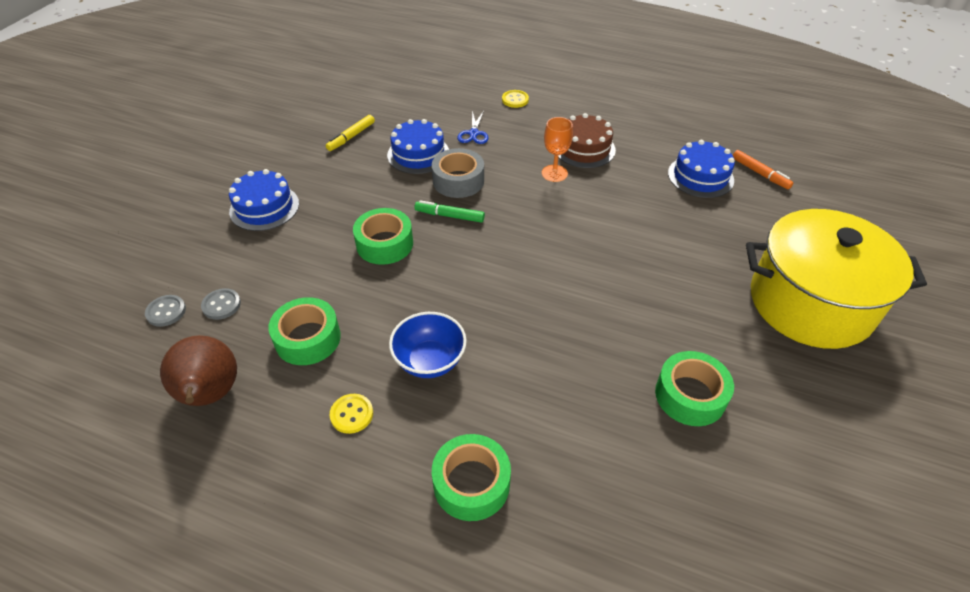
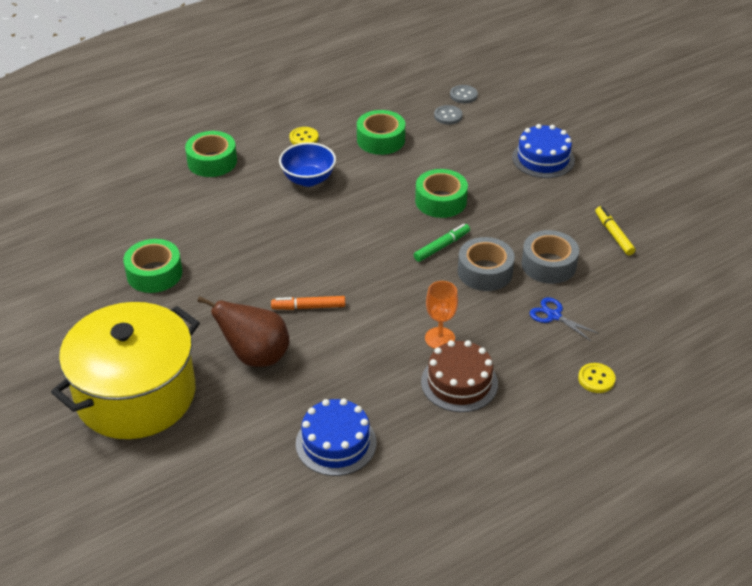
camera: 125 degrees right, 5 degrees down
brown pear [160,335,237,406] -> brown pear moved to [197,296,290,367]
blue cake [387,119,449,174] -> grey tape [521,230,579,284]
orange marker [733,150,793,189] -> orange marker moved to [271,296,345,310]

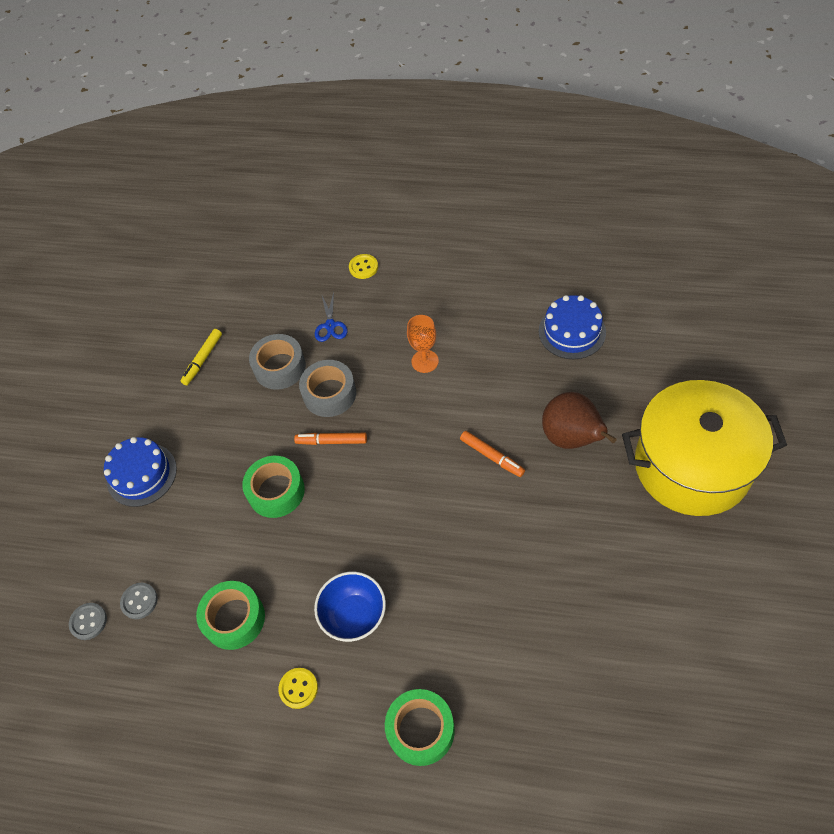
camera: 130 degrees left, 15 degrees up
green tape [123,239,182,293] -> none
green marker [414,224,470,262] -> orange marker [294,433,367,445]
brown cake [421,340,498,412] -> none

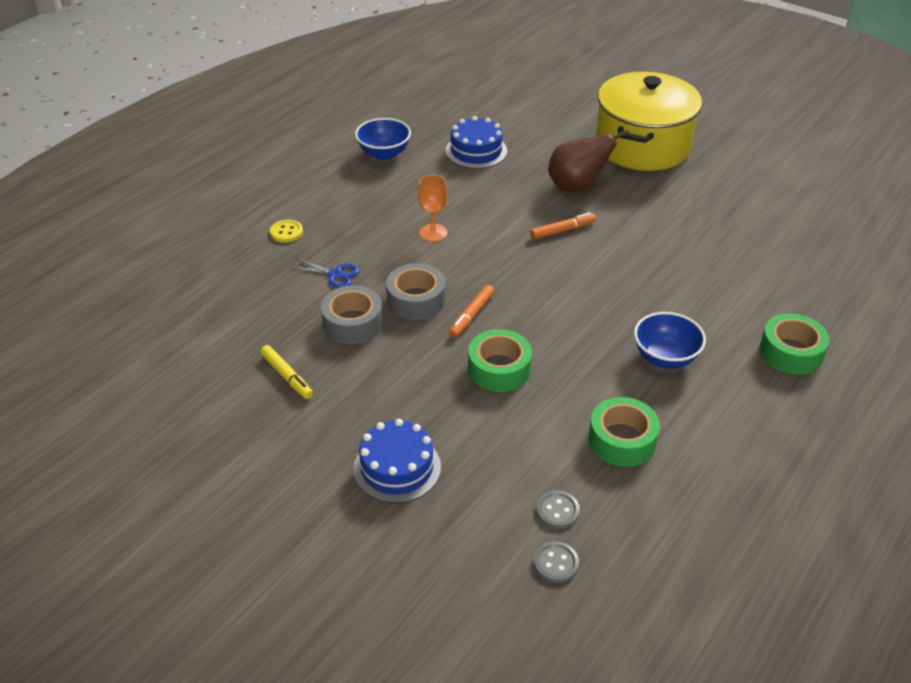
camera: 70 degrees left, 15 degrees down
yellow button [278,668,318,709] -> none
none -> blue bowl [355,118,411,160]

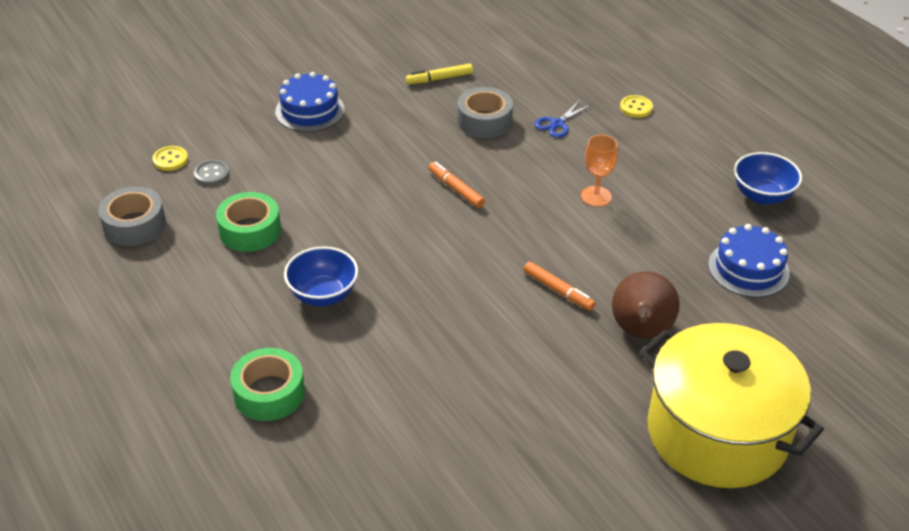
camera: 110 degrees right, 0 degrees up
grey tape [386,263,445,320] -> grey tape moved to [98,187,166,246]
green tape [468,329,532,392] -> none
orange marker [530,212,596,239] -> orange marker turned 45 degrees counterclockwise [524,262,596,311]
grey button [534,541,579,583] -> yellow button [152,146,188,171]

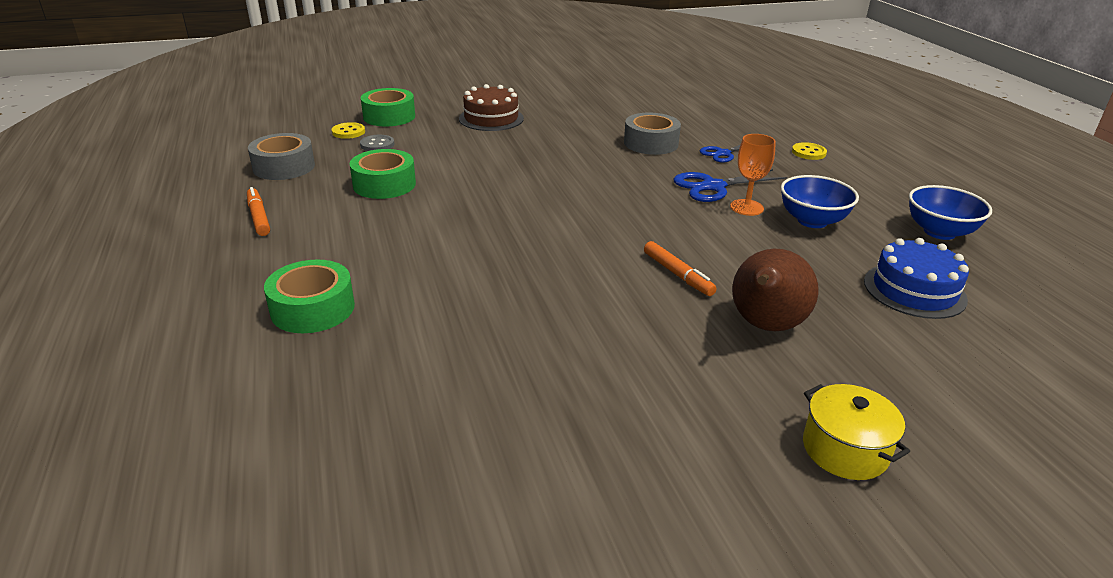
camera: 15 degrees right, 10 degrees down
blue cake [275,72,345,132] -> brown cake [459,84,524,131]
blue bowl [284,246,358,306] -> blue bowl moved to [781,175,859,228]
yellow marker [406,63,473,84] -> none
orange marker [429,162,485,208] -> orange marker moved to [247,187,270,236]
yellow pot [640,323,824,488] -> yellow pot [803,384,910,480], size x0.43
none -> green tape [361,88,415,126]
none -> blue scissors [674,169,787,202]

